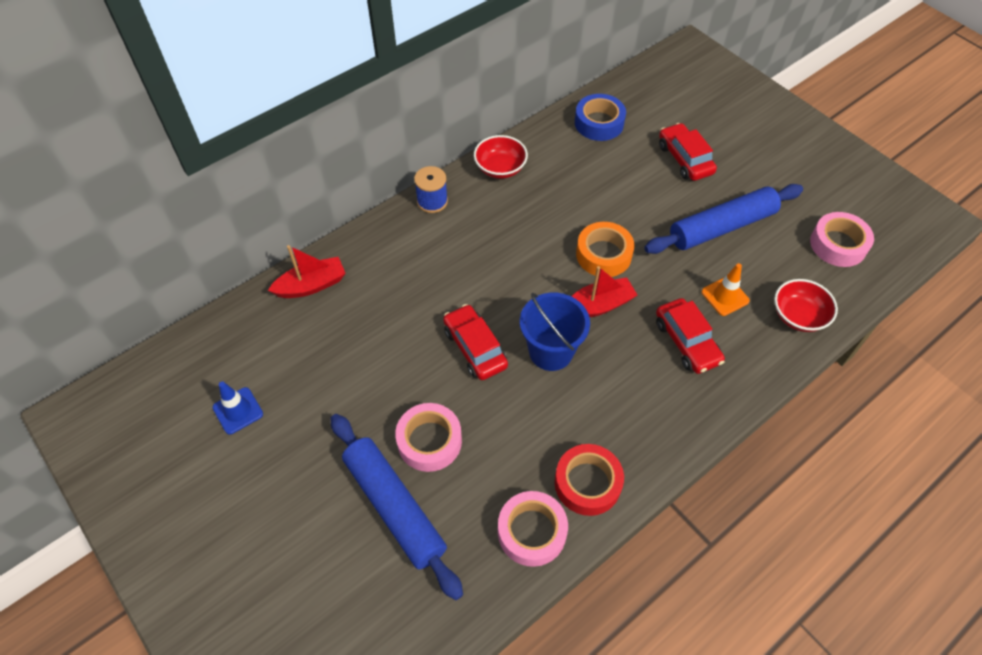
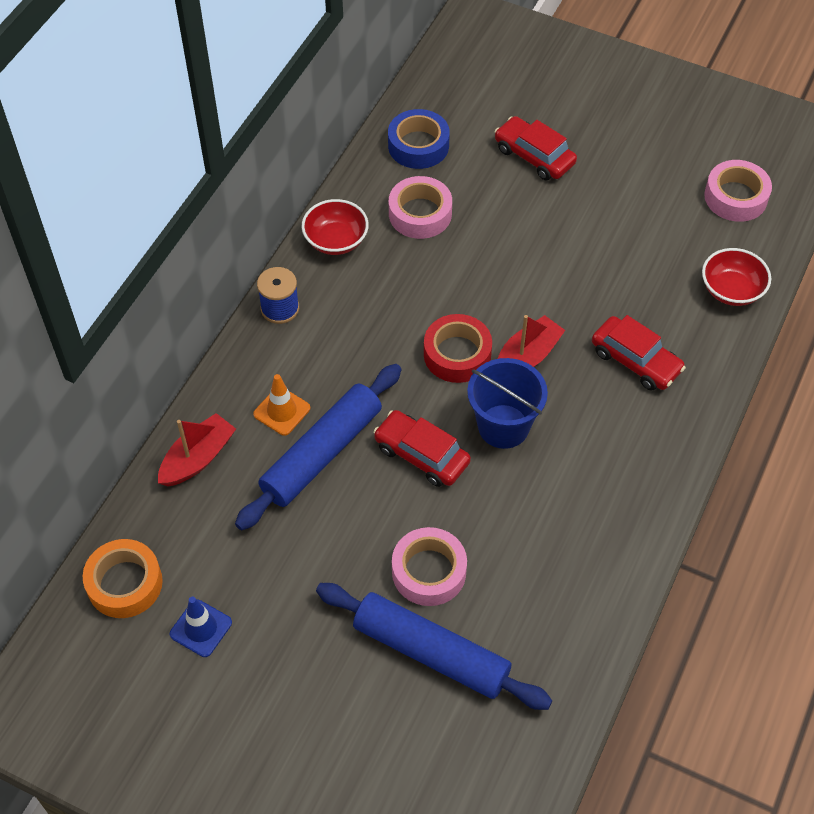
camera: 25 degrees left, 0 degrees up
pink tape [498,491,568,567] -> pink tape moved to [389,176,452,239]
red tape [555,444,624,516] -> red tape moved to [424,314,492,383]
orange tape [576,222,635,277] -> orange tape moved to [83,539,163,618]
blue rolling pin [644,184,803,254] -> blue rolling pin moved to [235,364,401,530]
orange traffic cone [701,263,750,316] -> orange traffic cone moved to [253,374,310,436]

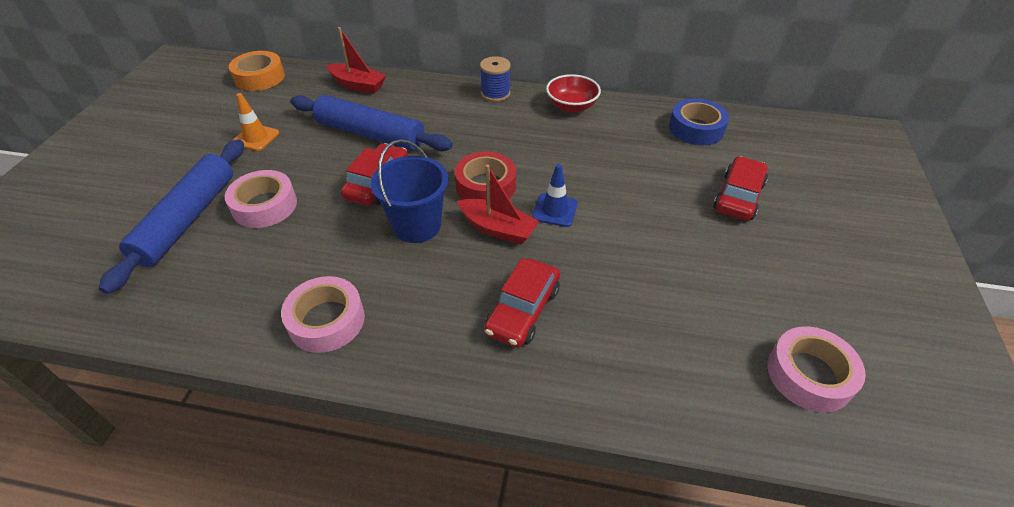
camera: 75 degrees right, 10 degrees down
blue traffic cone [170,597,232,657] -> blue traffic cone moved to [532,164,578,227]
orange traffic cone [253,374,310,436] -> orange traffic cone moved to [232,93,279,151]
pink tape [389,176,452,239] -> pink tape moved to [281,276,365,353]
red bowl [702,248,771,306] -> none

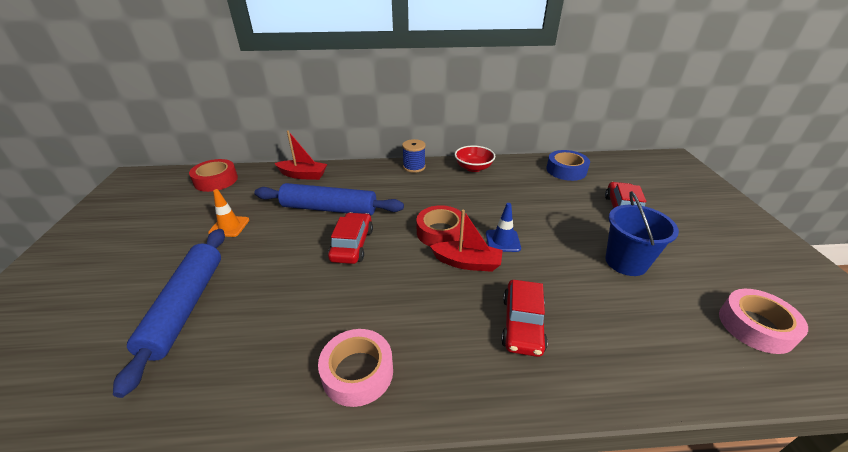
camera: 15 degrees left, 10 degrees down
pink tape [225,170,297,228] -> none
orange tape [229,51,285,91] -> red tape [189,159,238,192]
blue bucket [371,139,448,243] -> blue bucket moved to [605,191,679,276]

